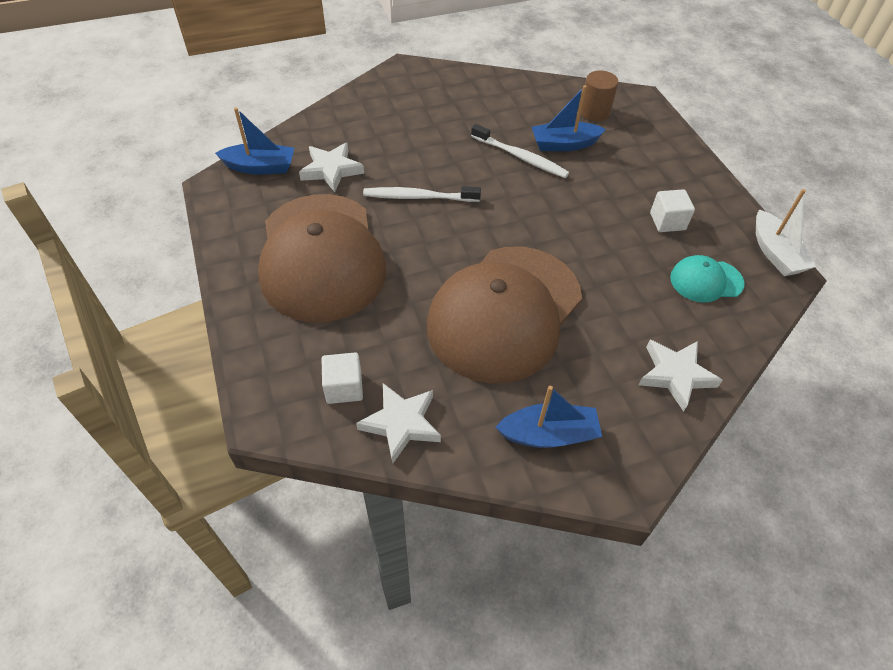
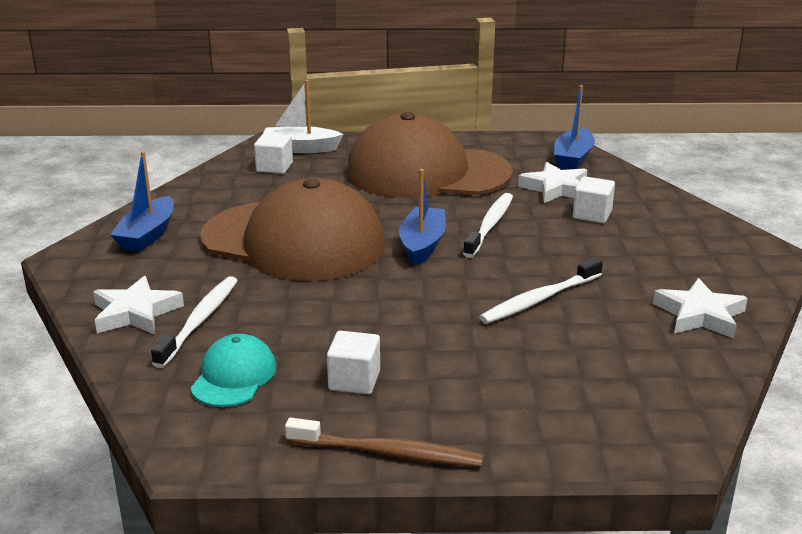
camera: 110 degrees right, 25 degrees down
white star [356,383,441,463] -> white star moved to [653,278,748,338]
brown cap [427,246,582,383] -> brown cap turned 150 degrees clockwise [200,178,385,281]
blue boat [532,85,606,151] -> blue boat moved to [399,169,446,266]
brown cylinder [581,70,618,121] -> none
white boat [756,189,816,276] -> white boat moved to [264,80,343,153]
none -> white toothbrush [151,276,238,368]
none -> brown toothbrush [285,418,483,467]
none -> white cube [573,176,615,223]

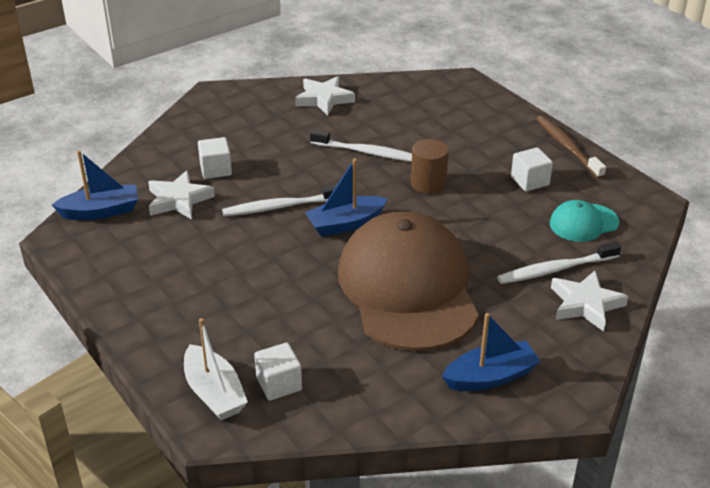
camera: 125 degrees left, 10 degrees up
brown cap [347,112,513,198] -> none
none -> brown cylinder [411,139,449,194]

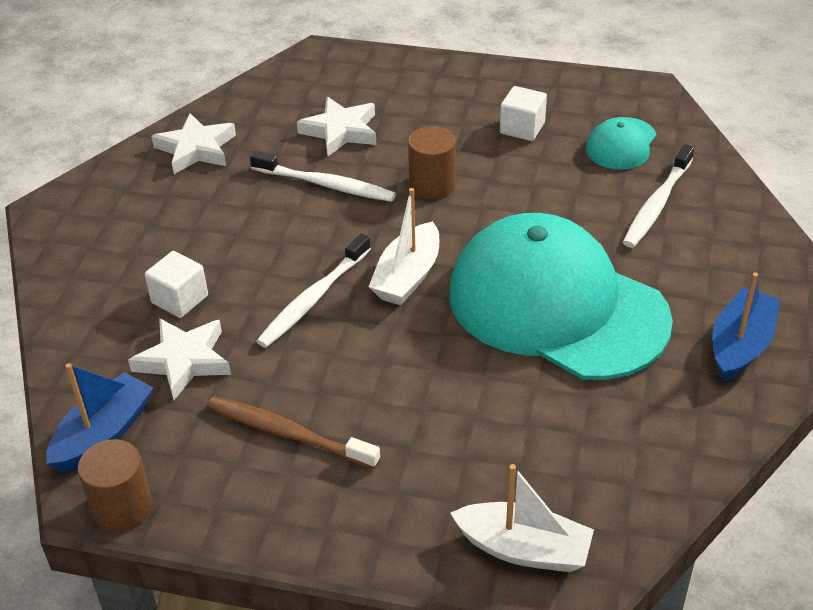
camera: 40 degrees left, 5 degrees up
white cube [254,343,302,401] -> none
blue boat [305,159,387,237] -> white boat [369,188,439,305]
white toothbrush [310,130,412,162] -> white toothbrush turned 45 degrees clockwise [250,151,396,202]
brown cap [338,211,479,351] -> turquoise cap [449,213,673,380]
brown toothbrush [536,116,606,179] -> brown toothbrush moved to [207,396,380,469]
white star [551,271,628,332] -> white star moved to [297,97,376,156]
none -> brown cylinder [78,439,152,531]

